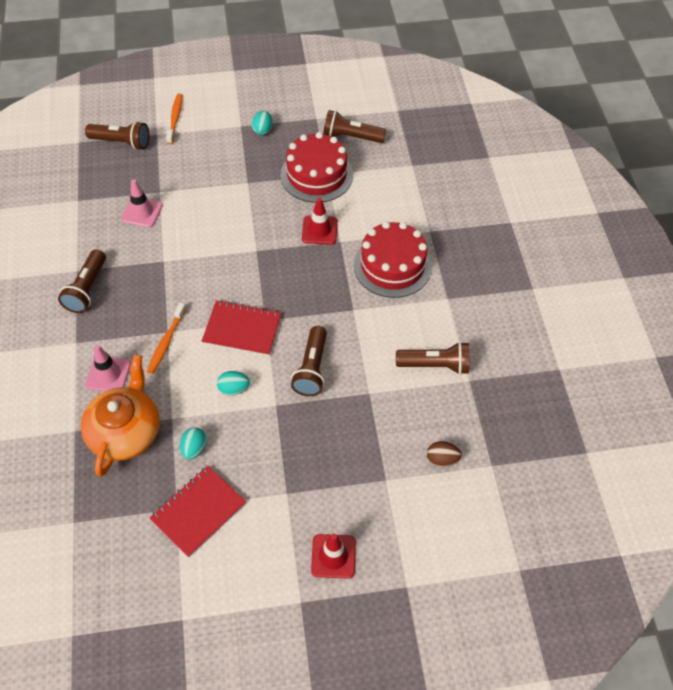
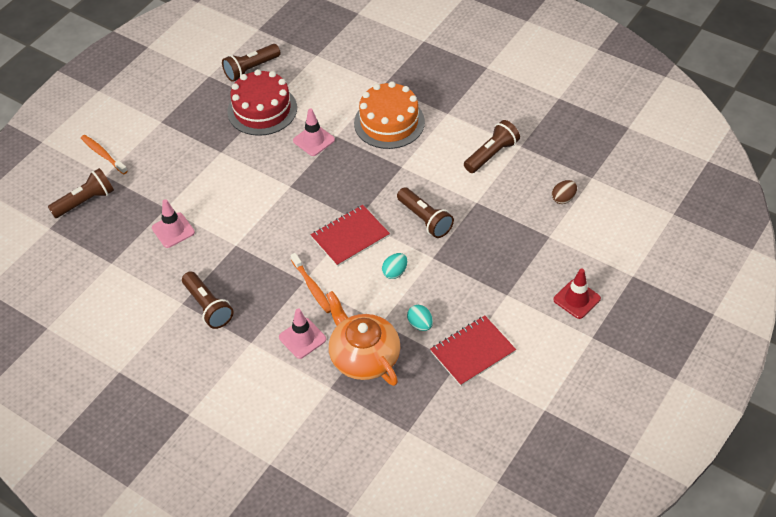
camera: 45 degrees left, 5 degrees down
red notebook [150,466,246,558] -> red notebook turned 60 degrees clockwise [430,316,516,386]
turquoise egg [252,111,272,135] -> none
red traffic cone [302,198,338,245] -> pink traffic cone [293,109,335,156]
red cake [354,221,432,298] -> orange cake [354,81,425,149]

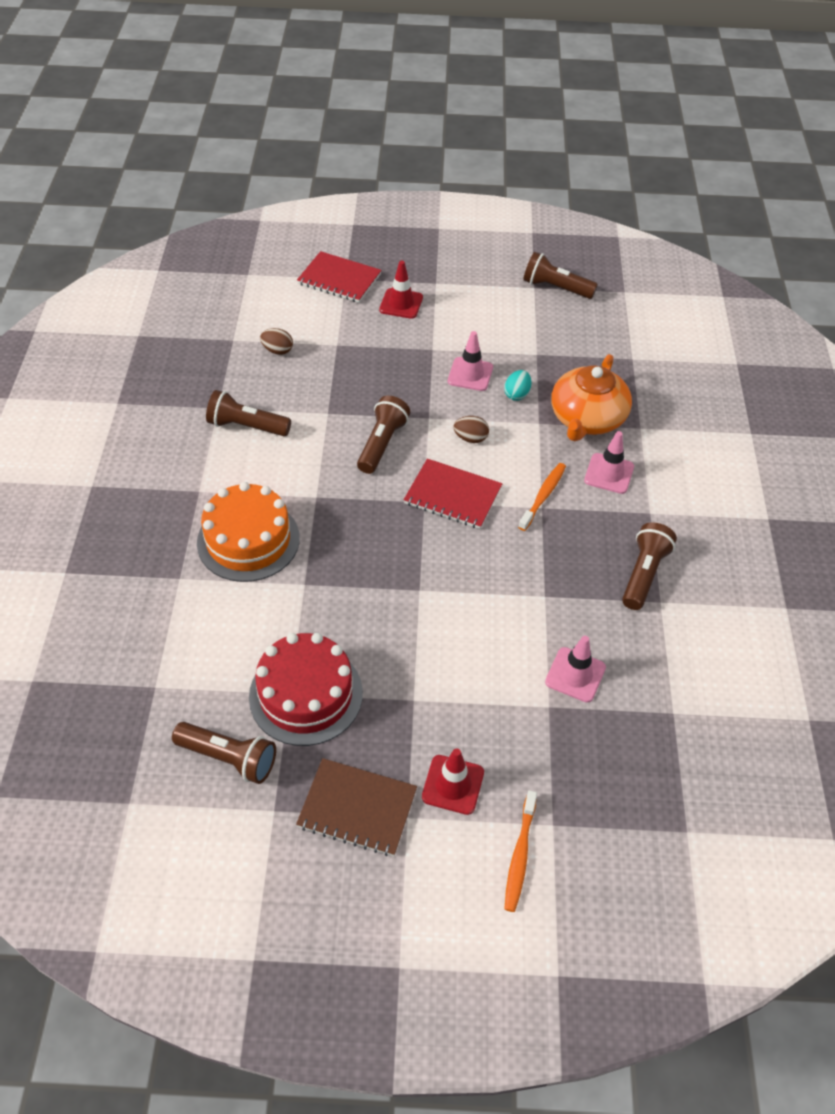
camera: 125 degrees left, 0 degrees up
brown flashlight [48,168,114,218] -> brown flashlight moved to [523,252,598,299]
pink traffic cone [293,109,335,156] -> pink traffic cone moved to [448,331,493,391]
turquoise egg [382,253,407,279] -> brown egg [454,416,489,443]
red notebook [430,316,516,386] -> red notebook moved to [297,251,382,303]
none -> brown notebook [296,758,417,856]
none -> red traffic cone [422,748,484,815]

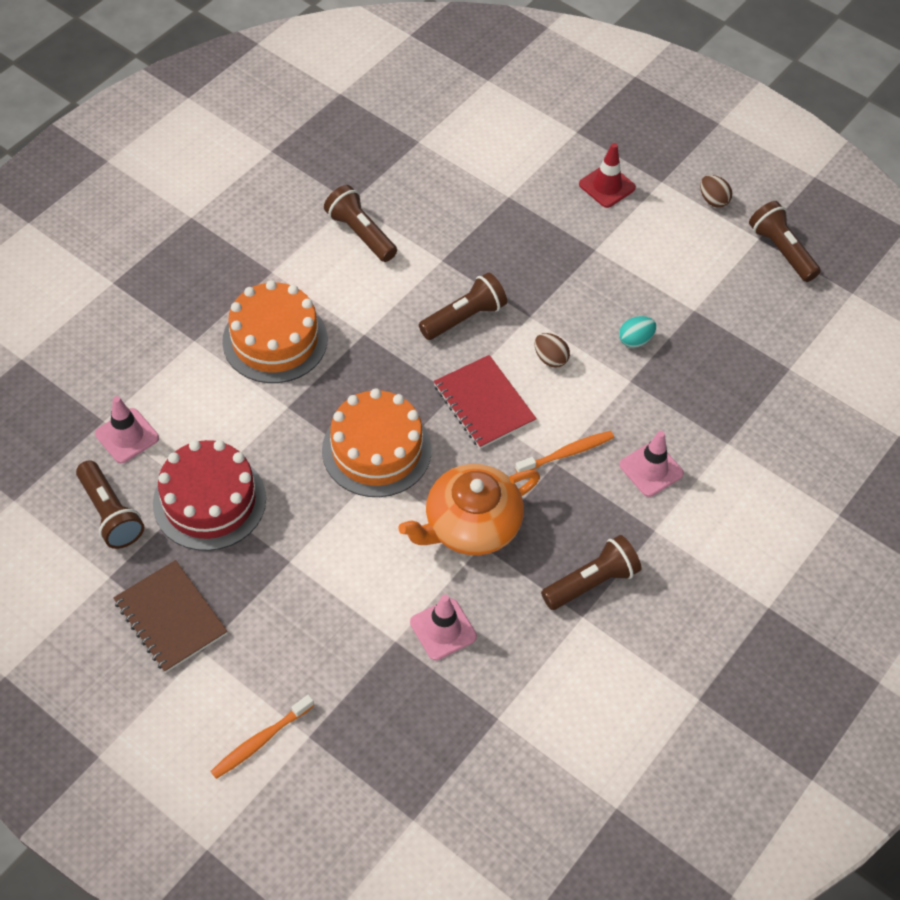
camera: 35 degrees right, 5 degrees up
brown egg [260,328,293,355] -> brown egg moved to [700,175,732,208]
red notebook [297,251,382,303] -> none
red traffic cone [422,748,484,815] -> none
pink traffic cone [448,331,493,391] -> pink traffic cone moved to [95,396,159,463]
orange teapot [551,354,632,441] -> orange teapot moved to [398,464,540,555]
none -> orange cake [322,388,432,497]

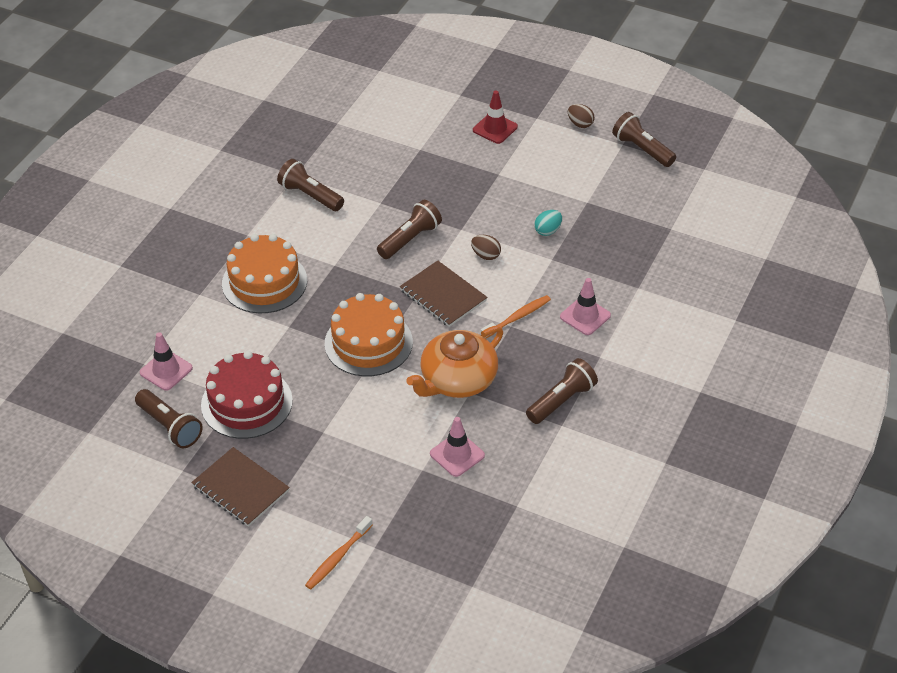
camera: 10 degrees left, 10 degrees down
red notebook [434,355,537,449] -> brown notebook [400,261,488,327]

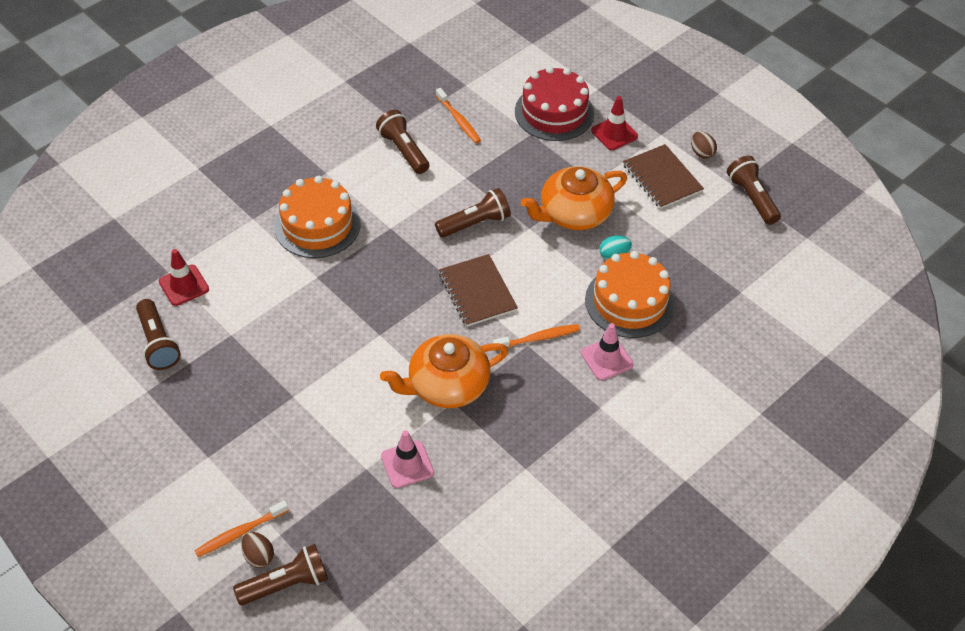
camera: 20 degrees right, 5 degrees up
pink traffic cone [140,332,193,391] -> red traffic cone [159,249,209,306]
brown notebook [191,447,290,527] -> brown notebook moved to [623,144,704,209]
red cake [201,351,293,439] -> red cake moved to [515,66,594,141]
orange cake [325,293,413,376] -> orange cake moved to [585,251,675,338]
brown egg [471,235,501,260] -> brown egg moved to [241,532,274,568]
brown flashlight [526,358,598,424] -> brown flashlight moved to [233,544,328,605]
none -> orange toothbrush [436,88,481,143]
none -> orange teapot [521,166,627,230]

